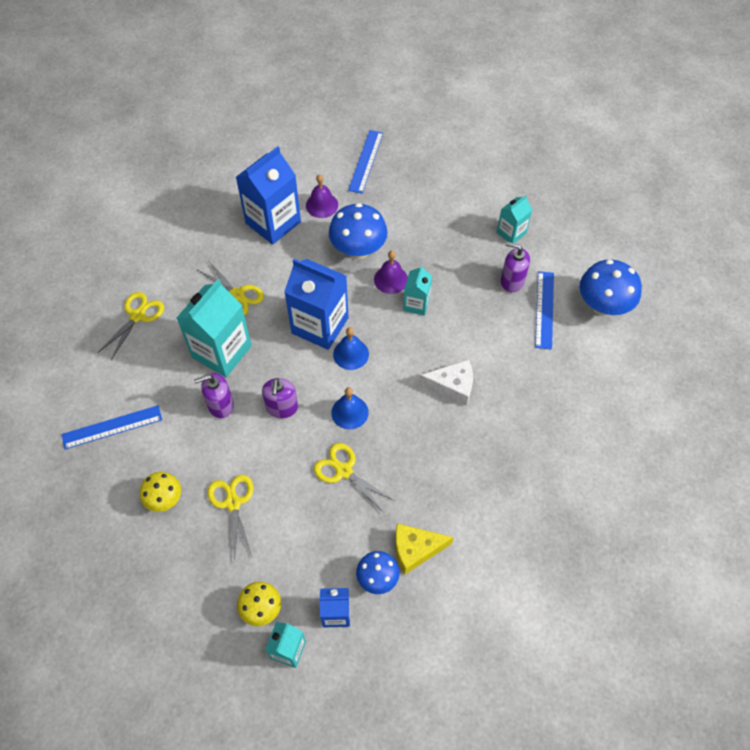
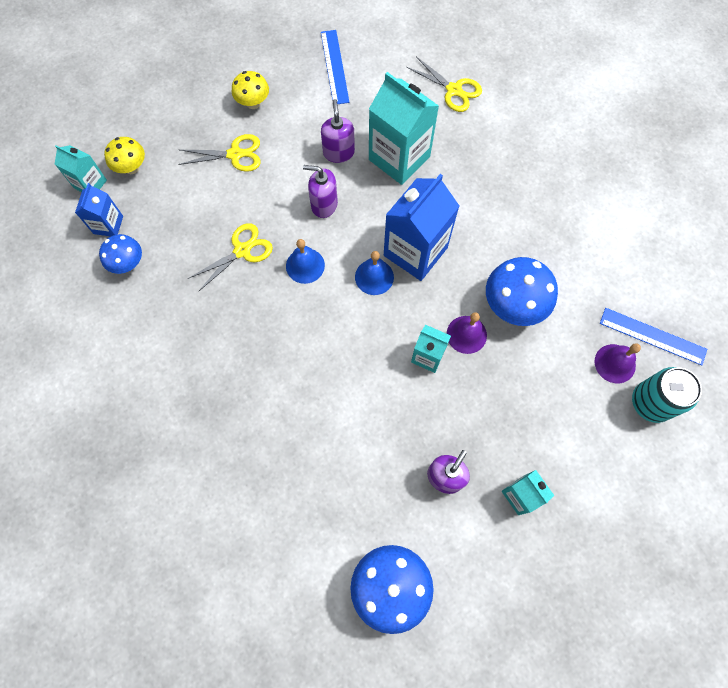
camera: 100 degrees right, 10 degrees up
yellow scissors [198,260,264,316] -> none
blue carton [236,146,301,245] -> none
purple bell [306,174,338,218] -> purple bell moved to [594,343,641,383]
yellow cheese [395,523,454,574] -> none
white cheese [419,359,473,406] -> none
blue ruler [535,271,554,350] -> none
none -> turquoise can [632,367,702,423]

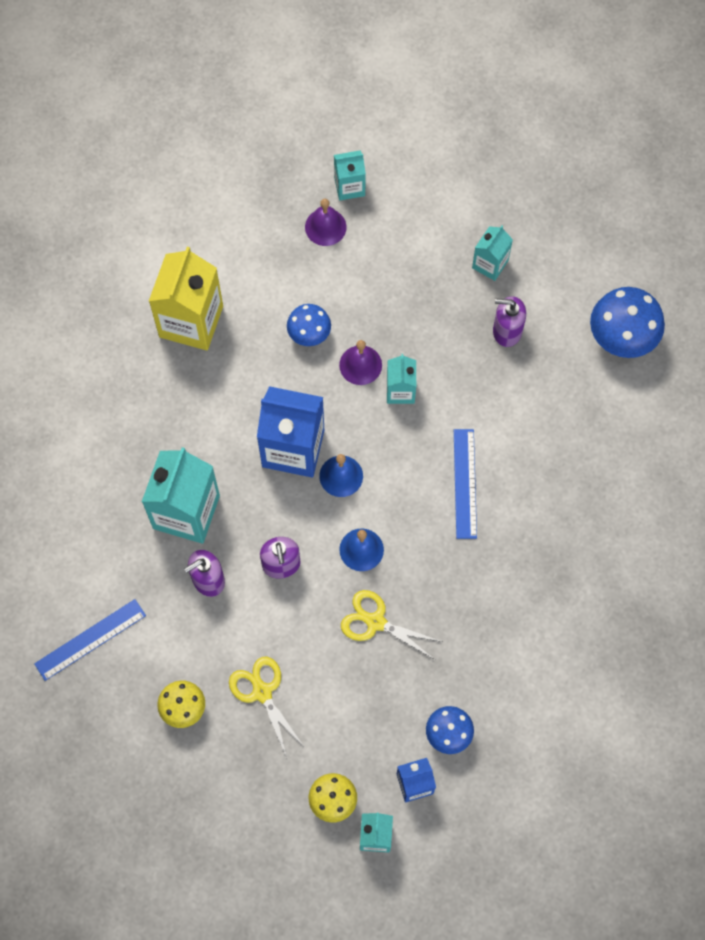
camera: 115 degrees left, 0 degrees up
yellow scissors [406,57,482,112] -> none
blue mushroom [486,257,558,326] -> blue mushroom [287,304,331,346], size x0.60
blue ruler [600,308,707,365] -> blue ruler moved to [454,429,477,539]
turquoise can [632,367,702,423] -> turquoise carton [334,150,366,201]
none -> yellow carton [149,247,223,350]

